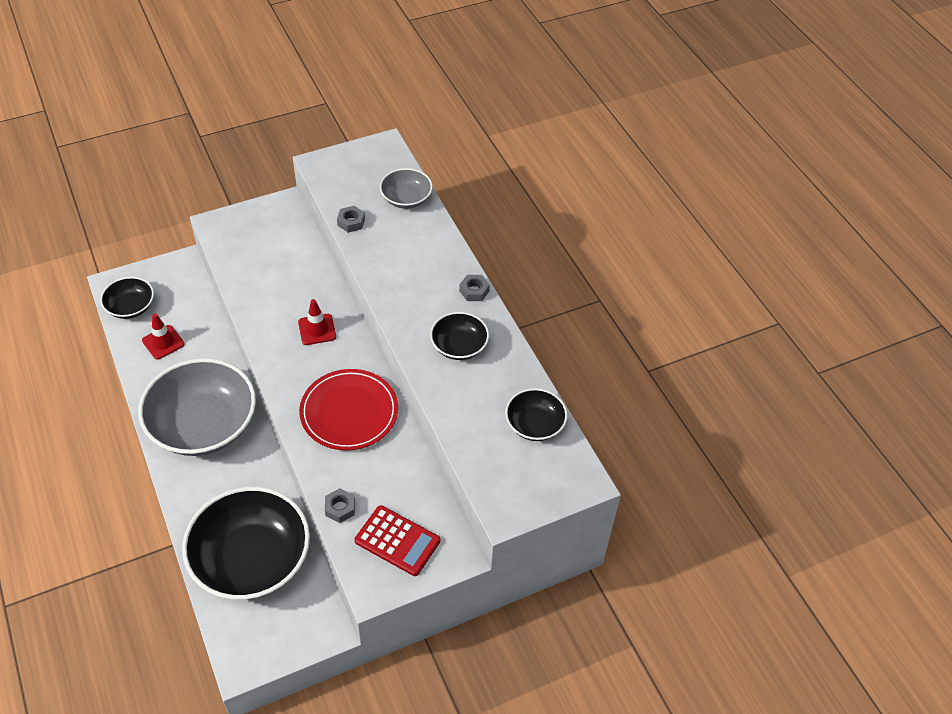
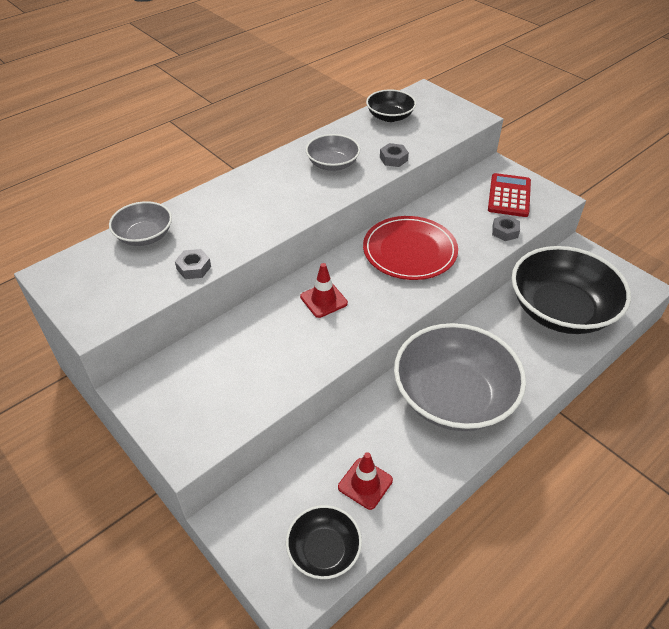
camera: 105 degrees left, 5 degrees down
black bowl [430,312,489,360] -> grey bowl [306,134,360,171]
grey nut [459,275,490,301] -> grey nut moved to [380,143,409,167]

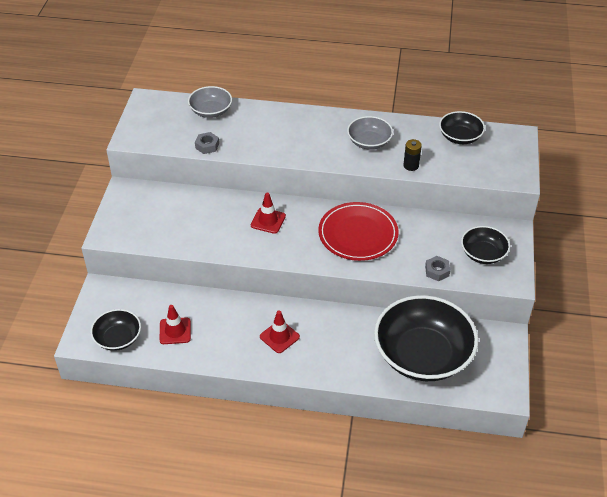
camera: 50 degrees right, 0 degrees up
grey nut [380,143,409,167] -> black battery [403,139,422,171]
grey bowl [394,323,526,431] -> red traffic cone [260,310,300,353]
red calculator [488,173,531,217] -> black bowl [461,226,510,264]

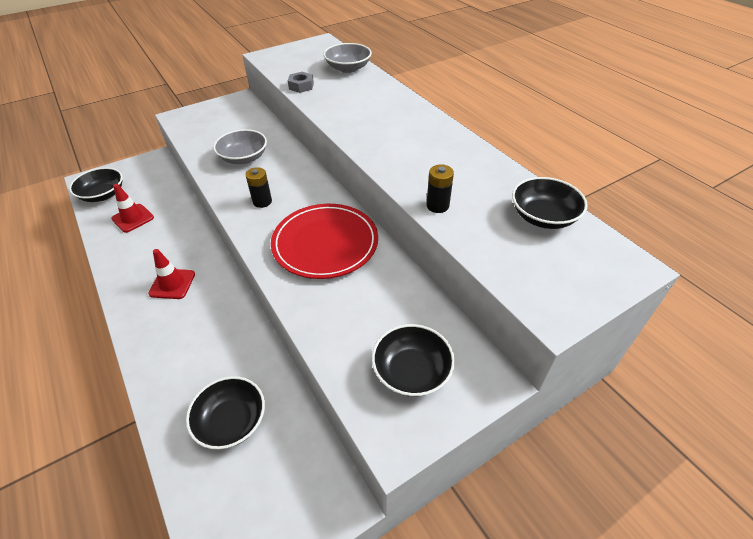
camera: 50 degrees right, 0 degrees up
red traffic cone [251,193,286,234] -> none
grey bowl [347,116,393,150] -> grey bowl moved to [213,129,267,164]
black bowl [374,295,478,381] -> black bowl [186,376,265,449], size x0.50
grey nut [425,256,450,281] -> none
none -> black battery [245,167,272,208]

